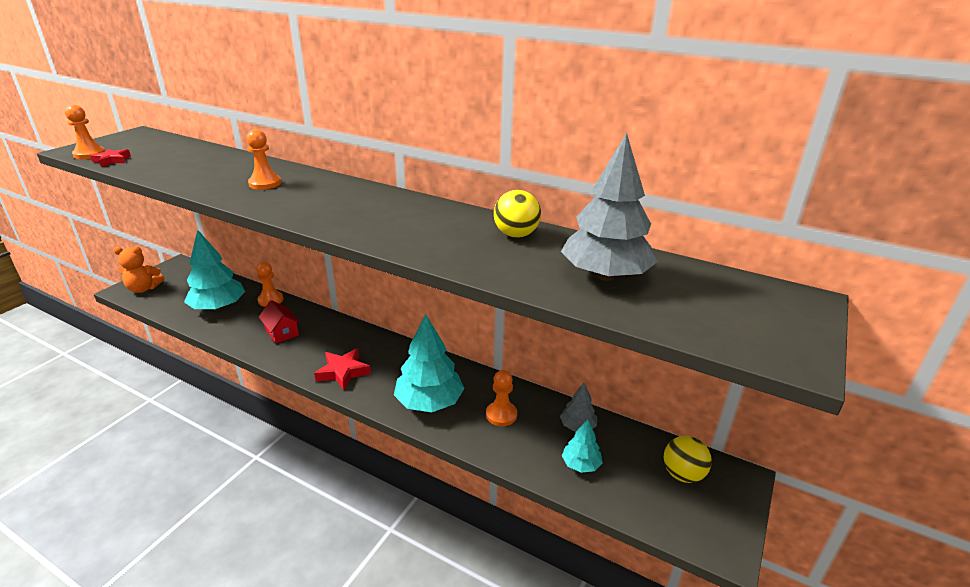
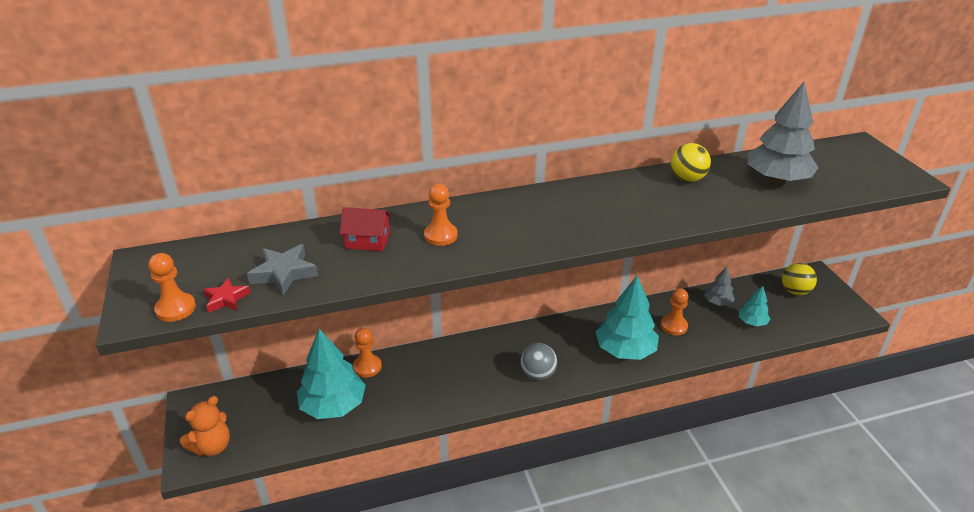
camera: 45 degrees left, 5 degrees up
red house [259,300,300,344] -> red house moved to [340,207,391,251]
red star [314,348,371,390] -> grey ball [520,343,557,380]
none -> grey star [247,244,318,295]

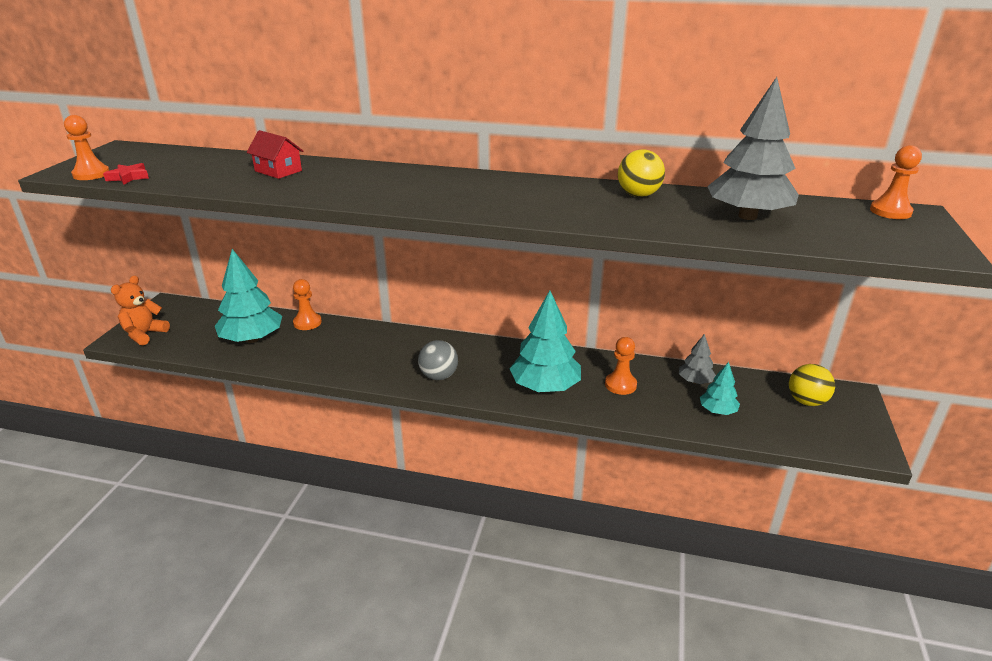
camera: 30 degrees right, 5 degrees down
orange teddy bear [180,396,230,456] -> orange teddy bear turned 135 degrees clockwise [111,276,170,345]
grey star [247,244,318,295] -> none
orange pawn [424,184,458,246] -> orange pawn moved to [870,145,922,219]

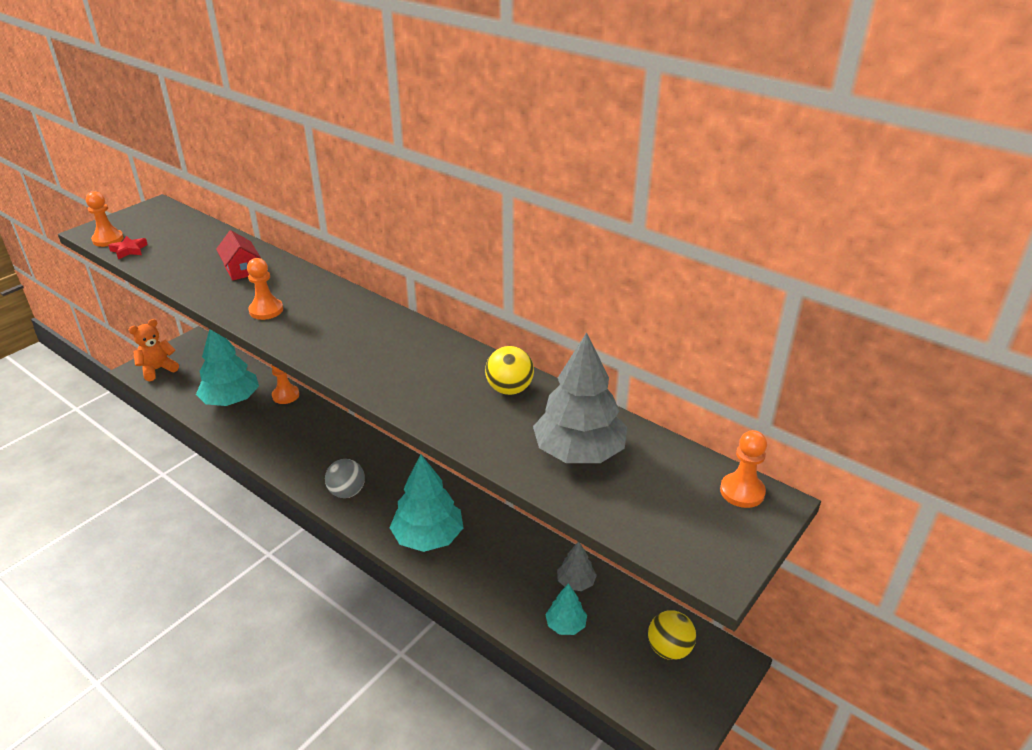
camera: 25 degrees right, 5 degrees up
orange pawn [605,337,637,395] -> orange pawn moved to [247,258,283,320]

